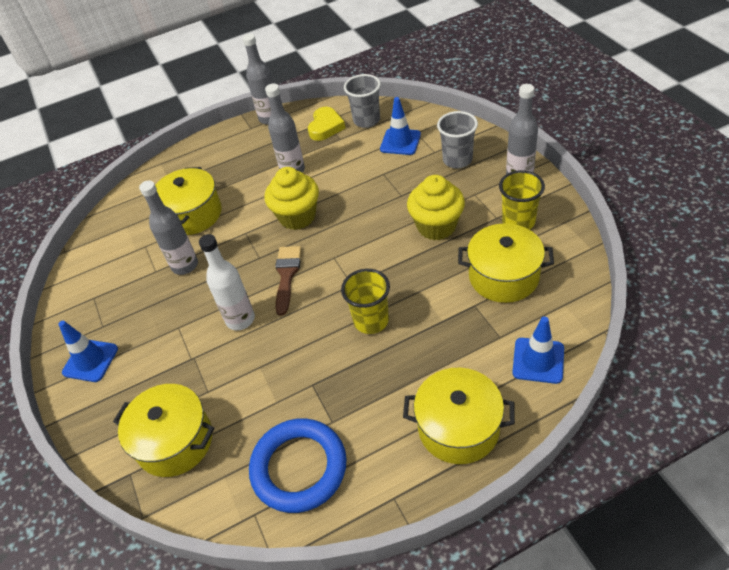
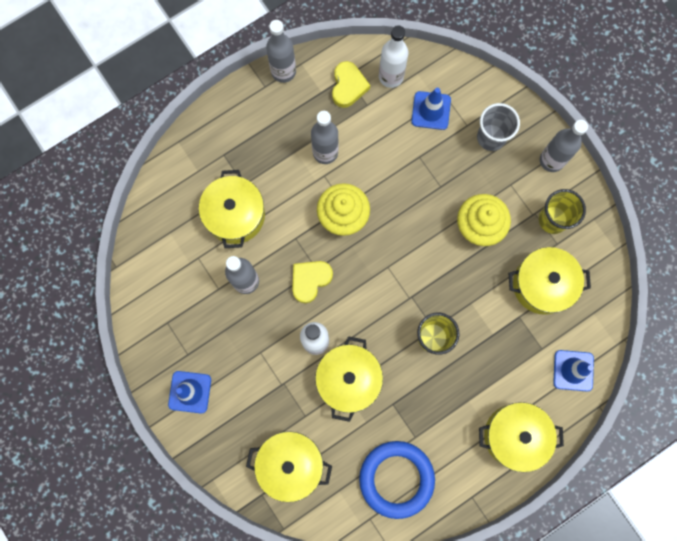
camera: 15 degrees left, 30 degrees up
brown brush [275,246,302,316] -> none
grey cup [344,74,381,128] -> white bottle [379,25,408,88]
none -> yellow heart [292,261,333,303]
none -> yellow pot [315,336,383,422]

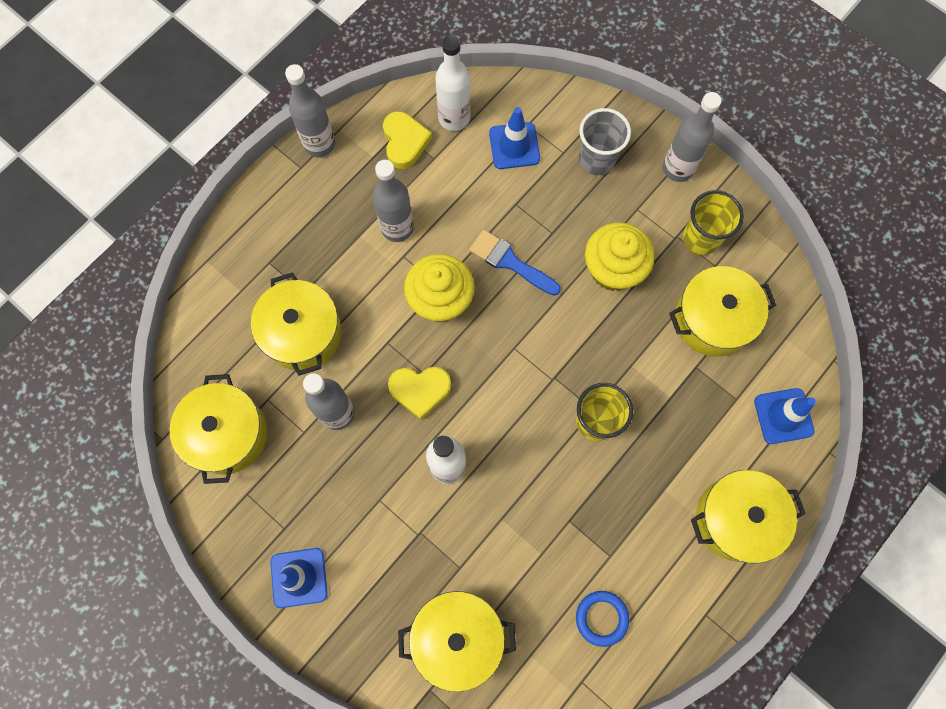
camera: 15 degrees left, 5 degrees down
yellow heart [292,261,333,303] -> yellow heart turned 120 degrees counterclockwise [388,367,451,420]
yellow pot [315,336,383,422] -> yellow pot moved to [170,374,267,484]
blue ring [359,441,435,519] -> blue ring [576,591,629,647], size x0.52
none -> blue brush [469,229,561,296]

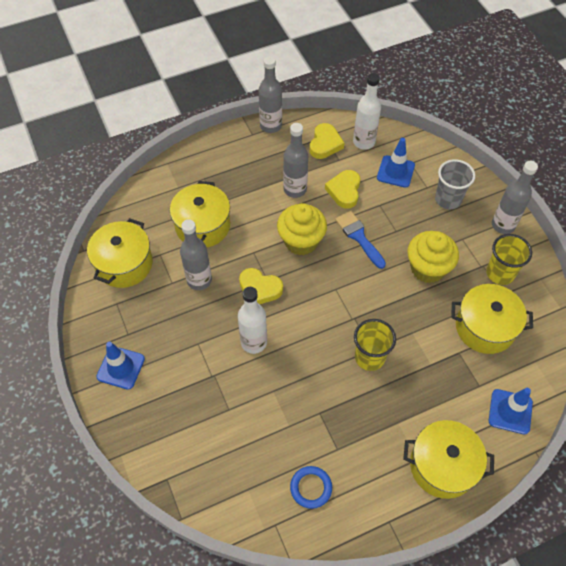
camera: 25 degrees right, 15 degrees down
yellow pot [398,591,516,692] -> none
none -> yellow heart [325,170,360,209]

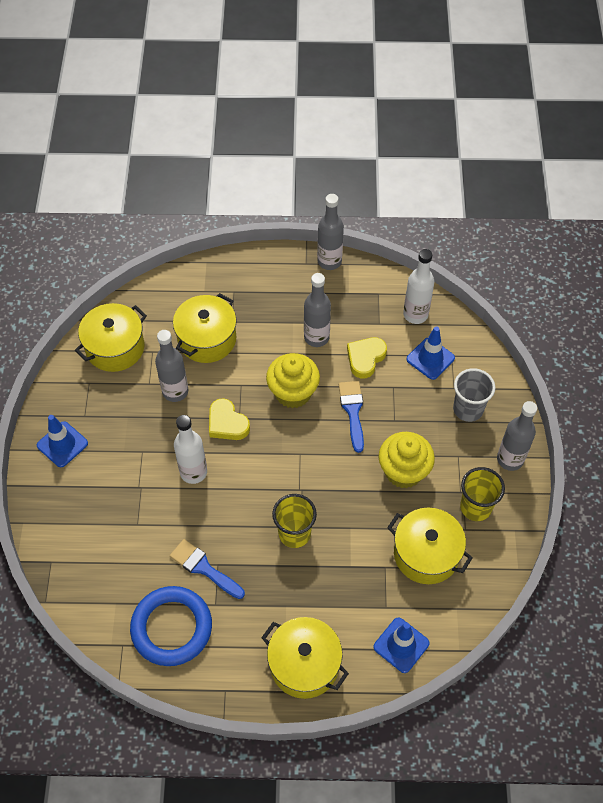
camera: 25 degrees right, 0 degrees up
blue ring [290,466,332,509] -> blue ring [130,586,212,666], size x1.91
yellow heart [309,123,344,159] -> none
none -> blue brush [170,539,245,599]

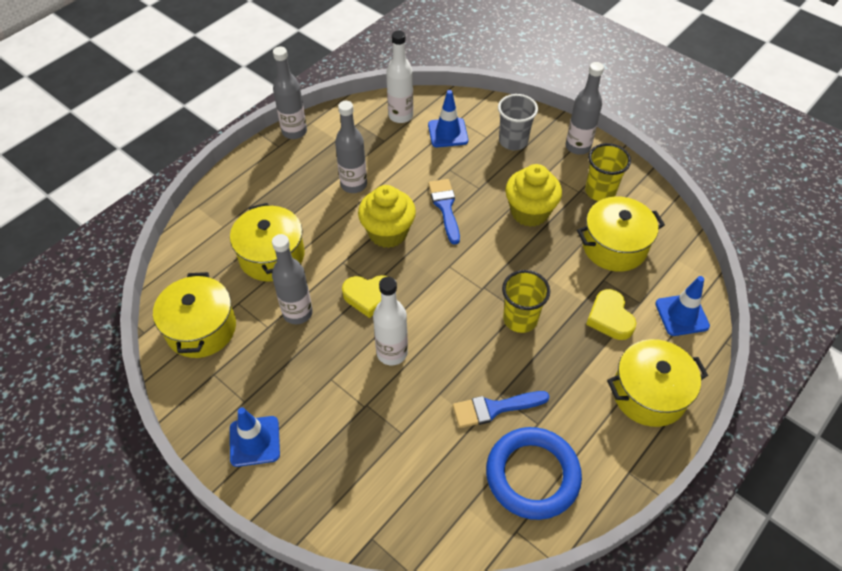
camera: 50 degrees left, 5 degrees down
blue brush [339,381,364,453] -> blue brush turned 45 degrees clockwise [428,179,460,244]
yellow heart [347,337,387,378] -> yellow heart moved to [586,289,636,340]

